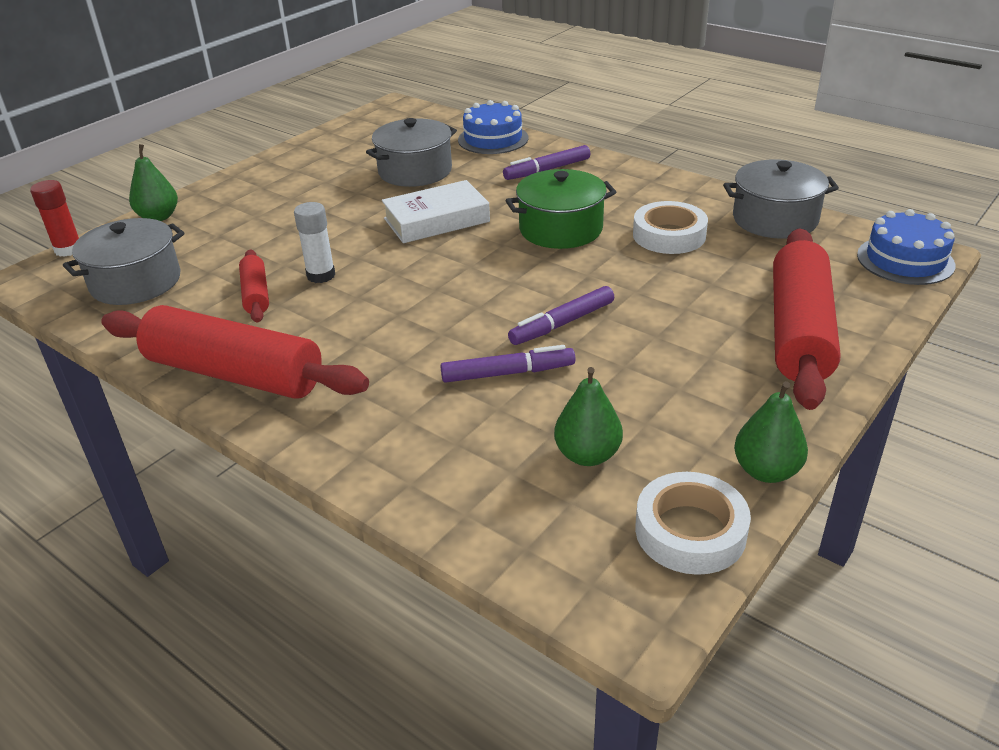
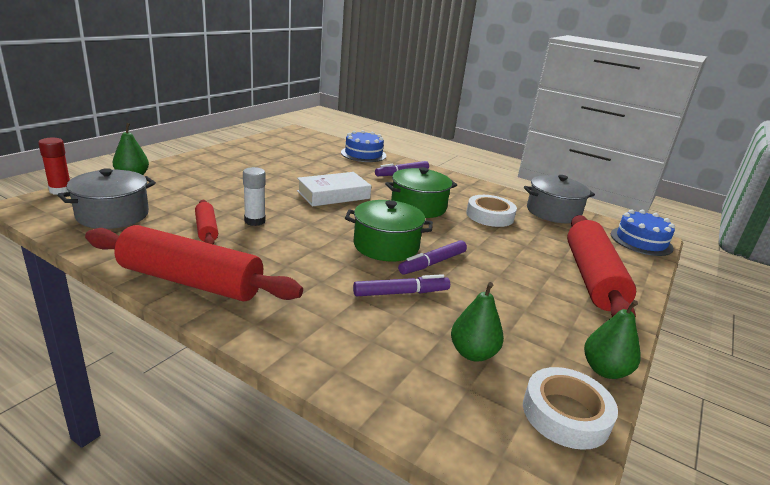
camera: 10 degrees left, 10 degrees down
grey pot [366,118,457,187] -> none
none -> green pot [345,200,433,261]

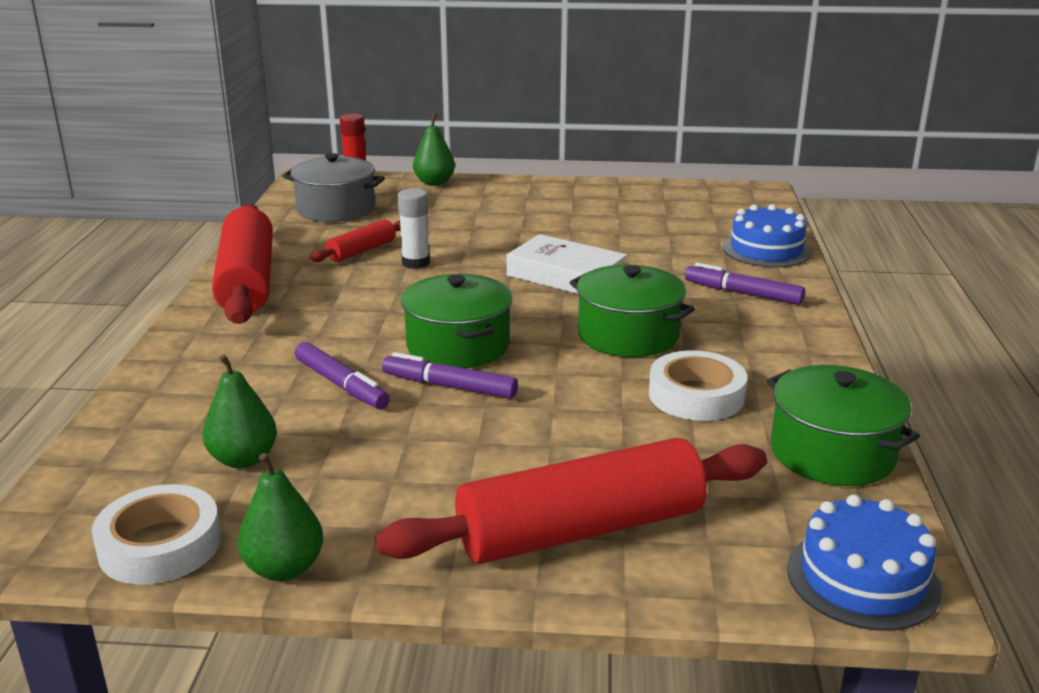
camera: 65 degrees right, 0 degrees up
grey pot [524,175,595,223] -> green pot [767,365,920,486]

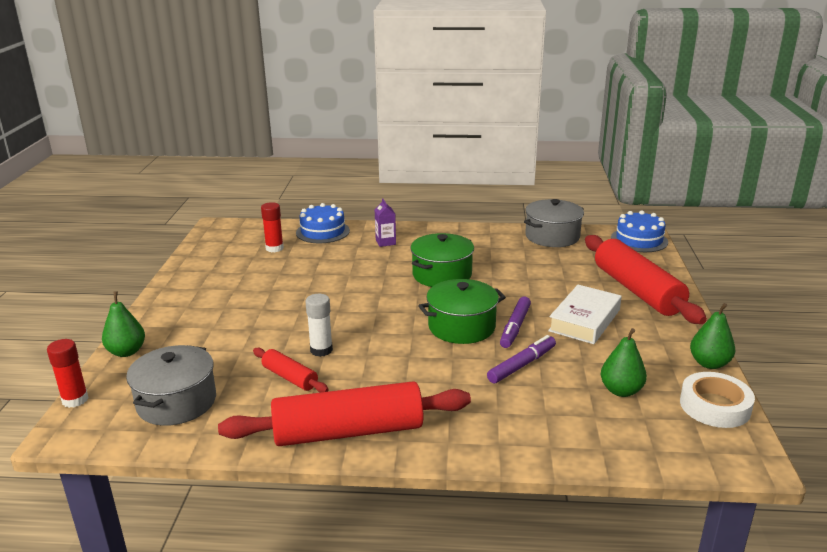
camera: 90 degrees left, 0 degrees up
white book [507,234,627,294] -> white book moved to [548,285,622,344]
white tape [649,350,747,421] -> none
purple marker [685,263,805,305] -> purple carton [375,198,396,247]
green pot [767,365,920,486] -> grey pot [524,199,584,247]
none -> red glue stick [261,202,284,252]

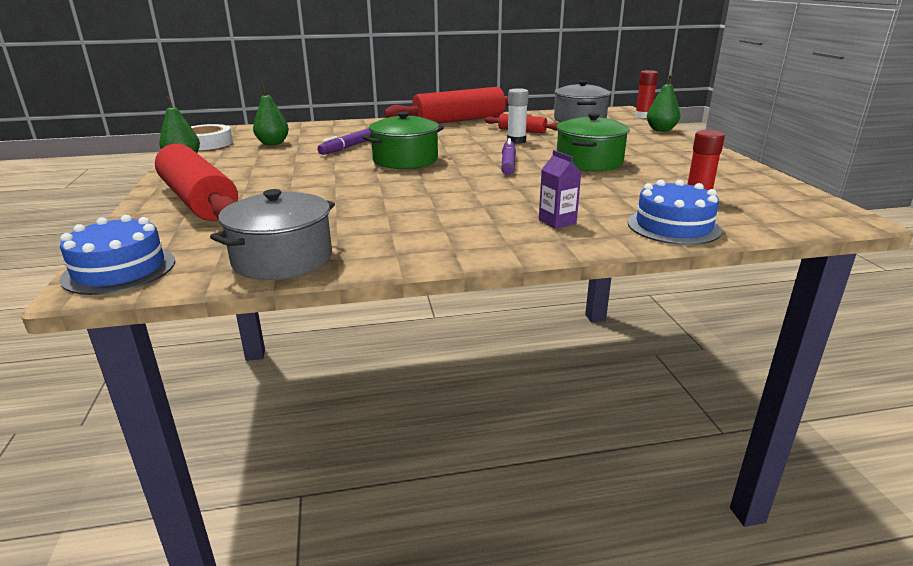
camera: 165 degrees right, 0 degrees up
green pot [411,233,474,287] -> green pot moved to [557,113,630,171]
purple marker [500,297,531,348] -> purple marker moved to [501,138,516,175]
white book [548,285,622,344] -> none

